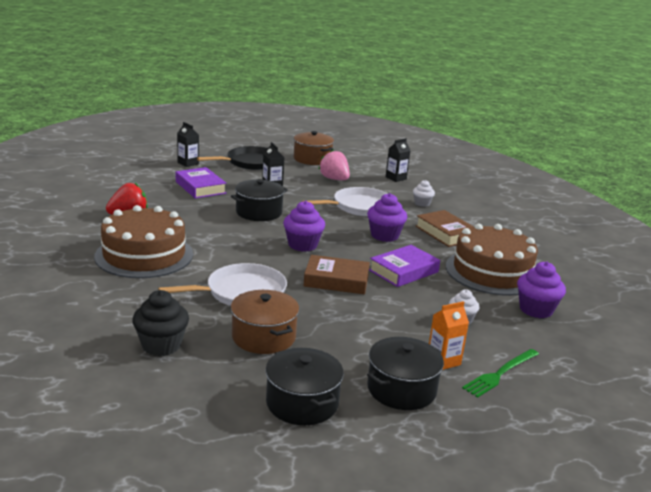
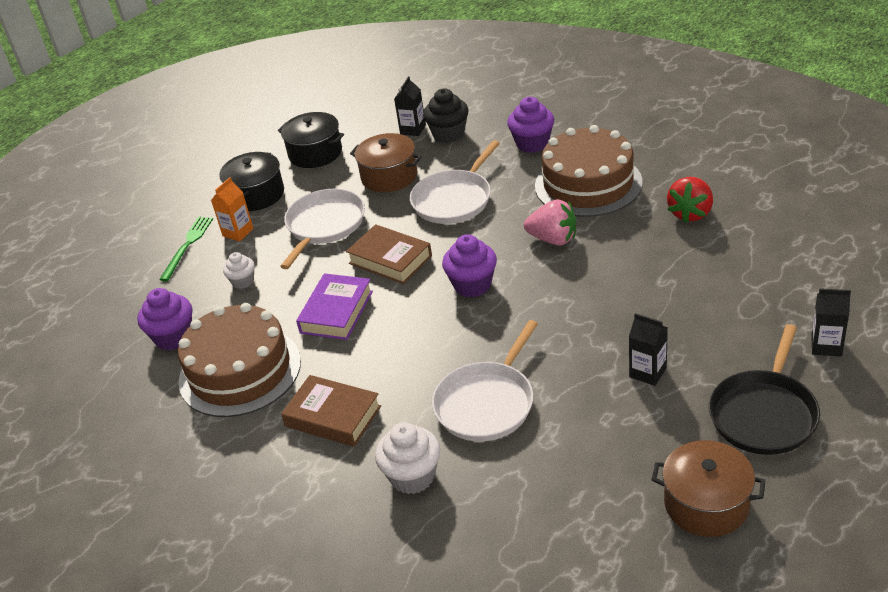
camera: 155 degrees right, 15 degrees up
purple book [176,167,227,198] -> none
black pot [231,179,288,221] -> none
brown book [304,255,370,294] -> brown book turned 60 degrees clockwise [346,224,432,284]
pink strawberry [319,150,350,180] -> pink strawberry moved to [524,199,576,246]
purple cupcake [367,193,407,242] -> purple cupcake moved to [507,97,554,153]
black carton [386,138,411,182] -> black carton moved to [394,76,426,136]
white cupcake [413,180,435,207] -> white cupcake [375,423,440,494], size x1.63
none -> white pan [280,189,365,269]

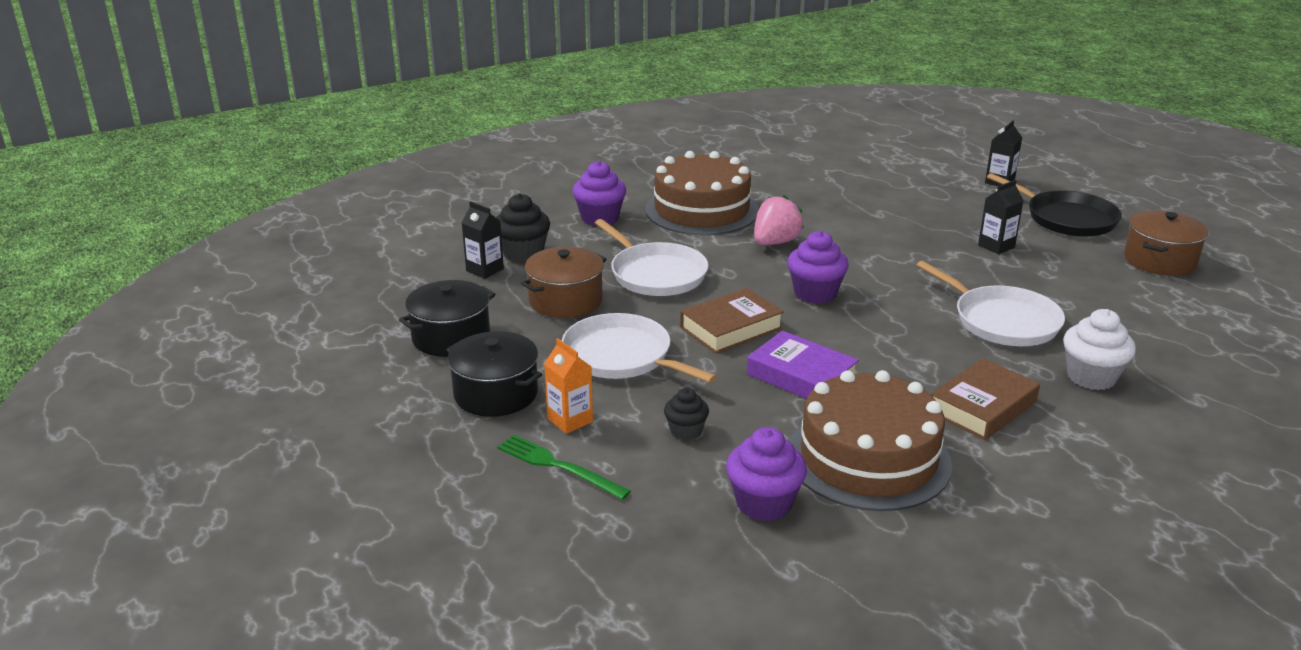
camera: 75 degrees left, 10 degrees down
white cupcake [223,252,255,289] -> black cupcake [664,388,709,441]
red strawberry [667,177,713,223] -> none

